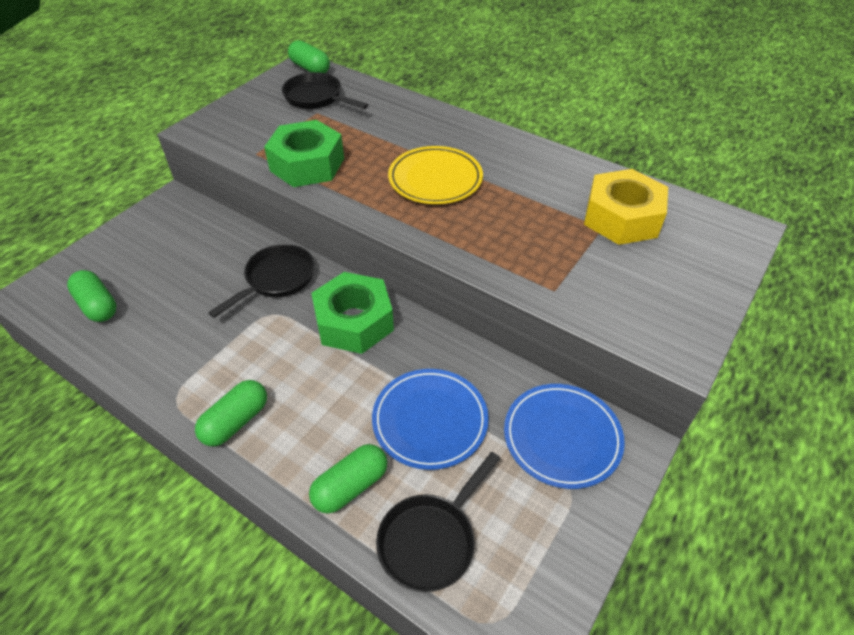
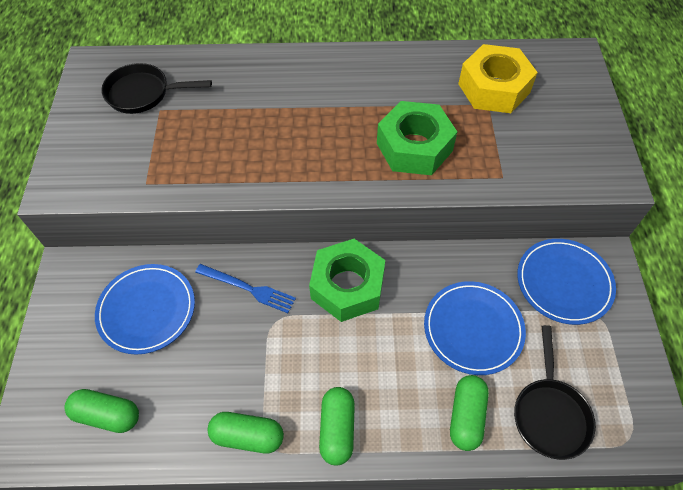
camera: 35 degrees left, 10 degrees up
black pan [208,244,315,318] -> blue fork [195,264,296,313]
green nut [264,120,344,187] -> green nut moved to [377,101,457,175]
green capsule [288,40,330,73] -> green capsule moved to [208,412,284,454]
yellow plate [388,146,483,204] -> none
none -> blue plate [95,264,195,355]

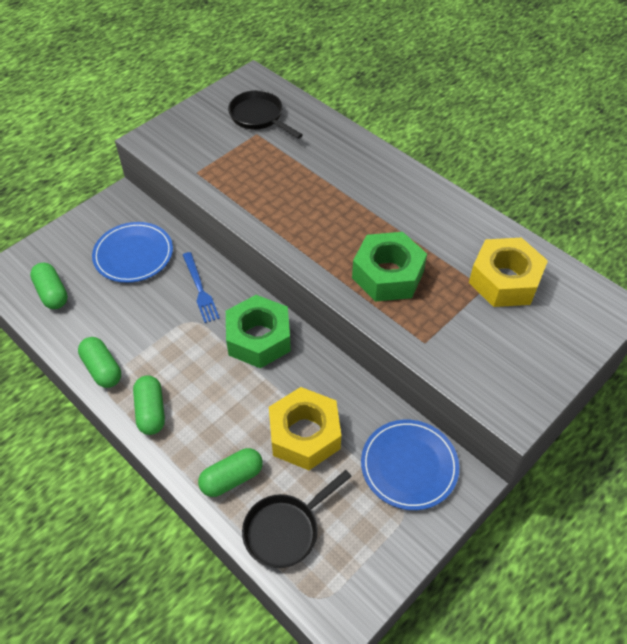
camera: 45 degrees right, 5 degrees down
green capsule [319,387,355,465] -> green capsule turned 60 degrees counterclockwise [133,375,165,435]
blue plate [424,281,526,375] -> yellow nut [269,387,341,470]

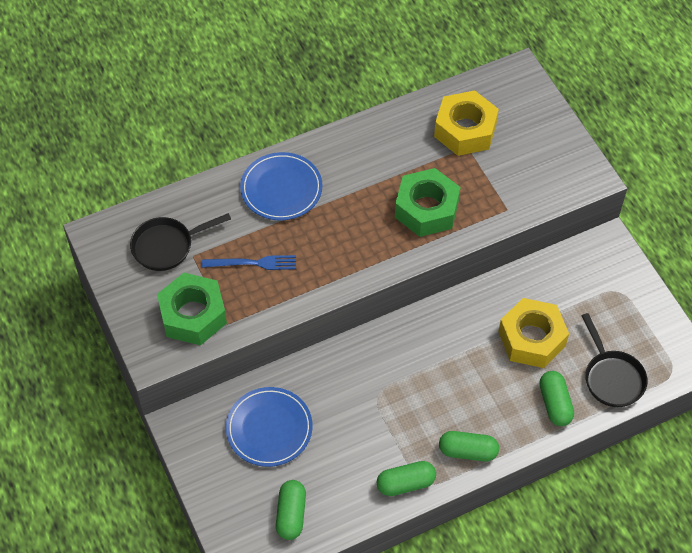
camera: 70 degrees left, 5 degrees up
green capsule [30,263,68,309] -> green capsule turned 75 degrees counterclockwise [276,480,306,540]
blue fork [183,252,220,323] -> blue fork moved to [202,255,296,270]
green nut [226,295,291,369] -> green nut moved to [157,273,227,345]
blue plate [361,420,459,510] -> blue plate moved to [240,152,322,221]

